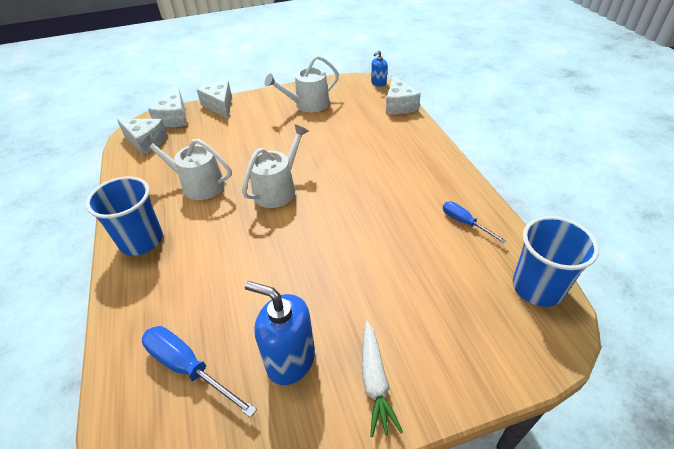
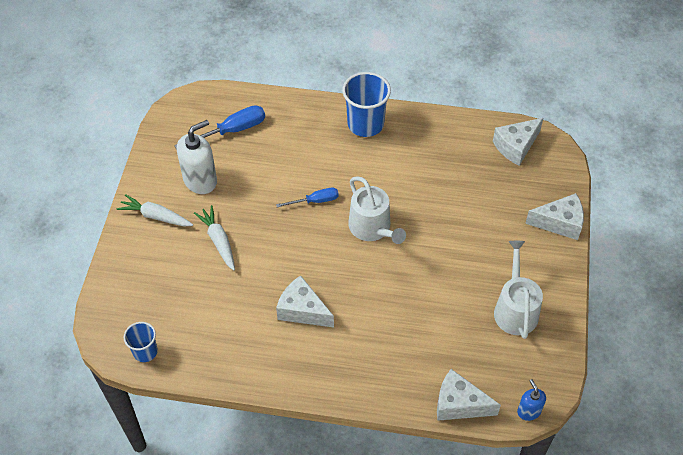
camera: 115 degrees right, 10 degrees up
white watering can [140,134,232,200] -> none
white cheese [148,88,187,127] -> white cheese moved to [276,275,334,328]
blue soap dispenser [245,281,315,385] -> white soap dispenser [177,120,217,194]
blue screwdriver [443,201,506,243] -> blue screwdriver moved to [276,187,339,207]
blue cup [513,216,599,307] -> blue cup [124,322,158,362], size x0.58
none -> white carrot [194,205,235,271]

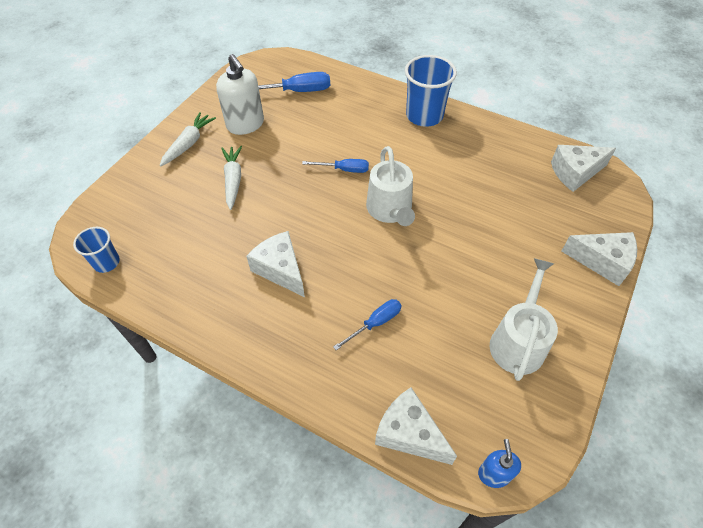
camera: 20 degrees right, 0 degrees up
white carrot [117,194,193,227] -> white carrot turned 75 degrees clockwise [160,112,216,166]
white soap dispenser [177,120,217,194] -> white soap dispenser turned 75 degrees clockwise [216,54,264,135]
none -> blue screwdriver [333,299,401,350]

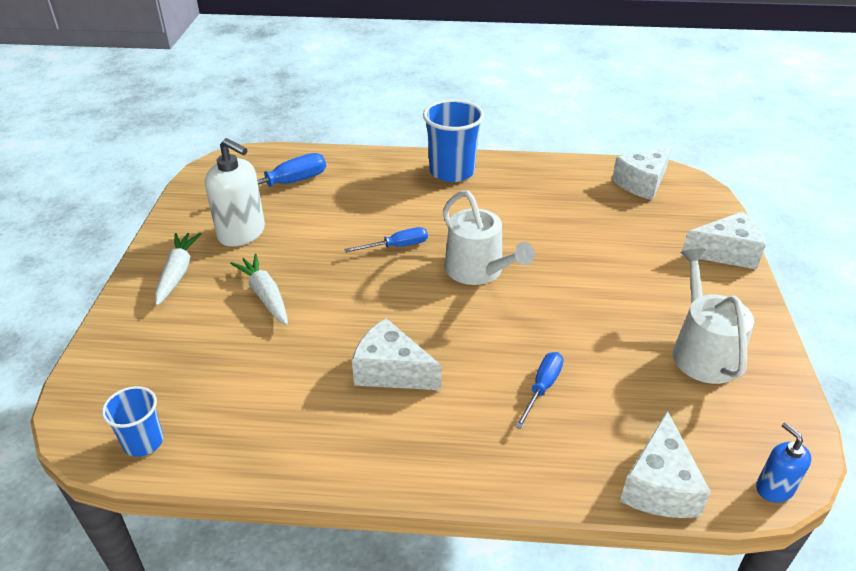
camera: 25 degrees left, 15 degrees down
white cheese [375,388,457,465] -> white cheese turned 90 degrees counterclockwise [620,411,711,518]

